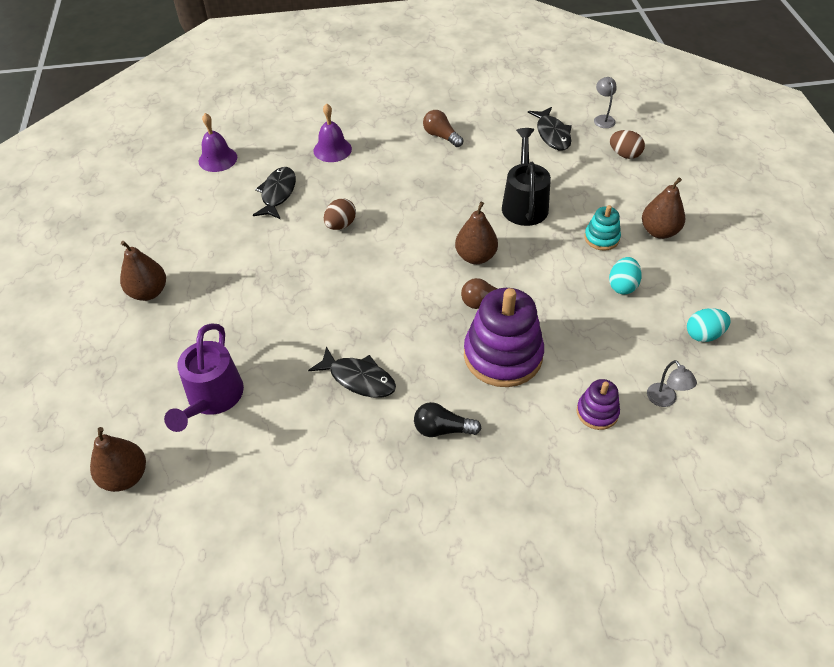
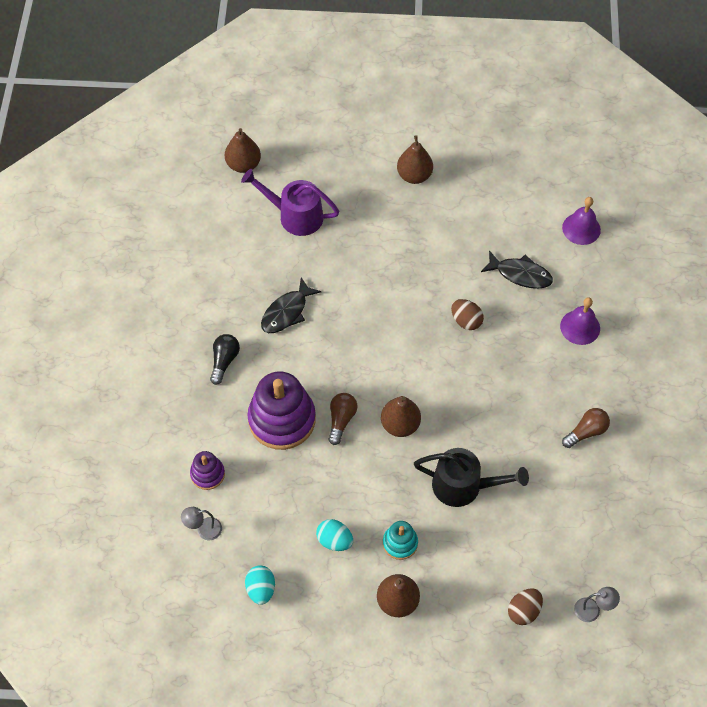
camera: 100 degrees right, 10 degrees up
black fish [528,107,572,151] -> none

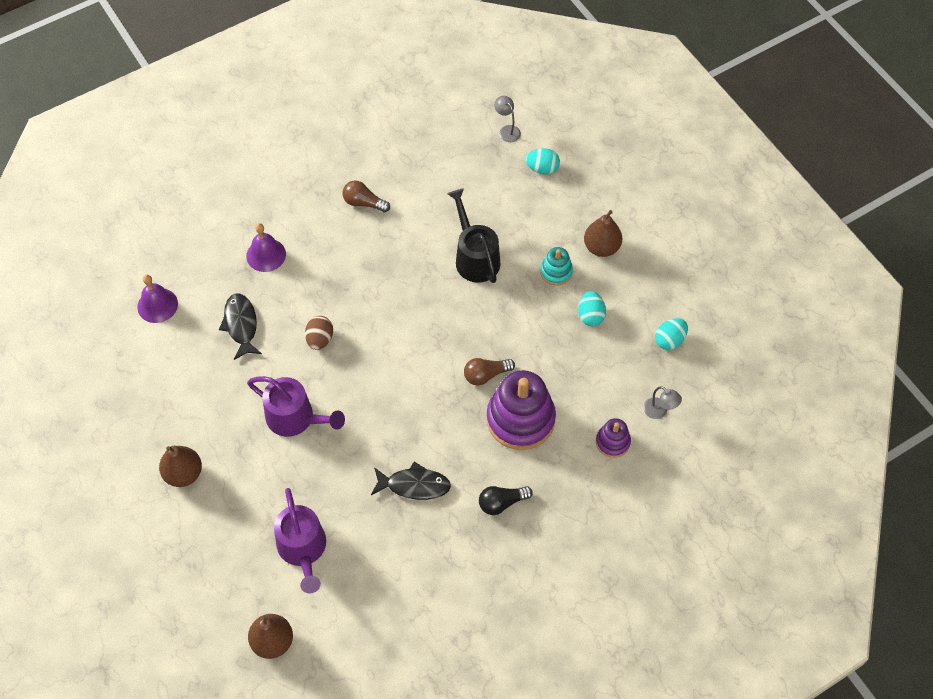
camera: 125 degrees left, 0 degrees up
brown pear [381,396,421,437] -> none
brown egg [508,588,543,625] -> turquoise egg [525,148,560,175]
none -> purple watering can [247,376,345,437]

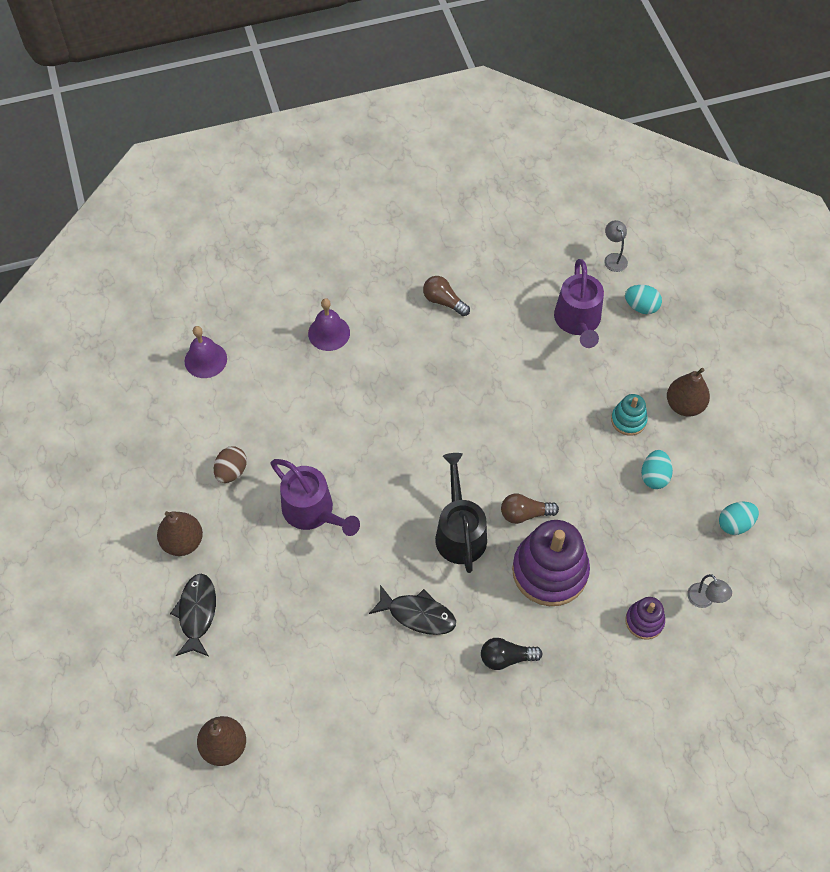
camera: 15 degrees right, 0 degrees up
black fish [219,293,262,360] -> black fish moved to [170,574,216,657]
purple watering can [274,488,326,593] -> purple watering can moved to [554,259,604,348]
brown egg [305,316,333,350] -> brown egg moved to [214,446,247,483]
black watering can [448,189,501,283] -> black watering can moved to [435,453,487,573]

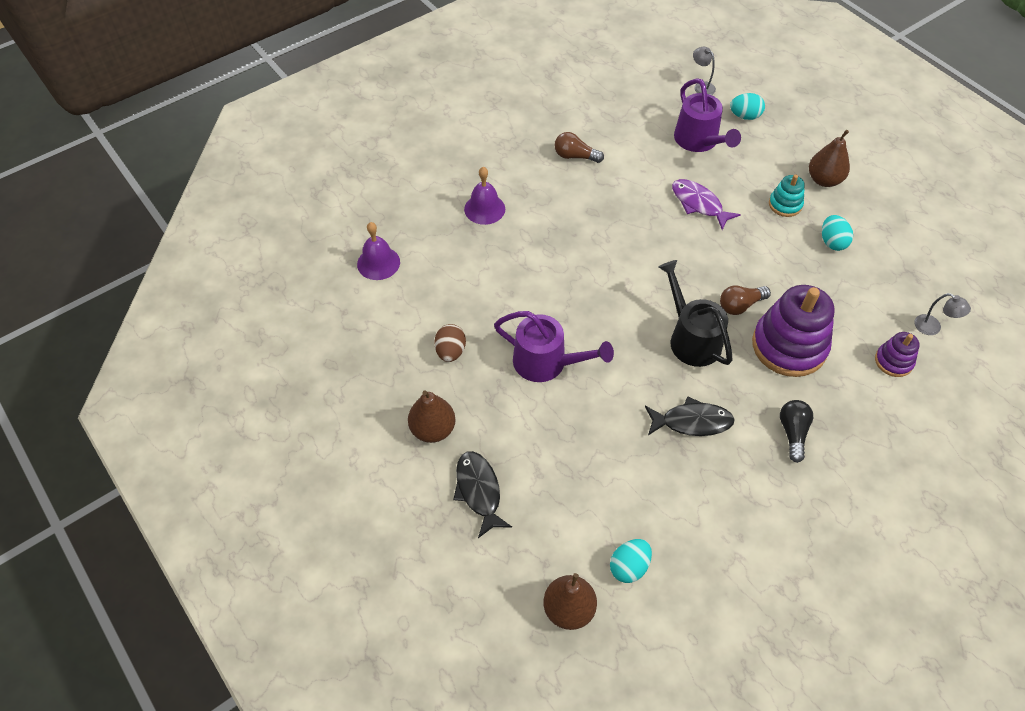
camera: 20 degrees left, 5 degrees down
black light bulb [481,638,542,670] -> black light bulb turned 120 degrees clockwise [780,400,813,463]
turquoise egg [719,501,759,535] -> turquoise egg moved to [610,539,652,583]
none -> purple fish [672,179,741,230]

